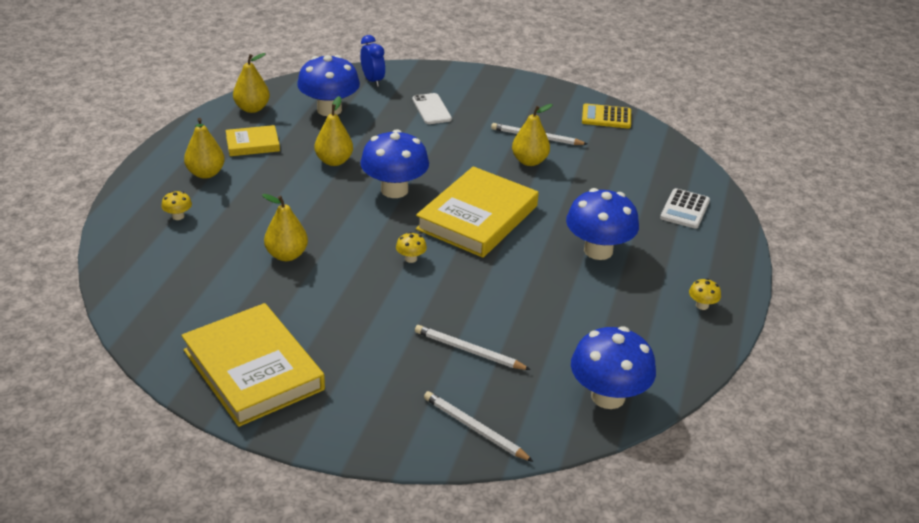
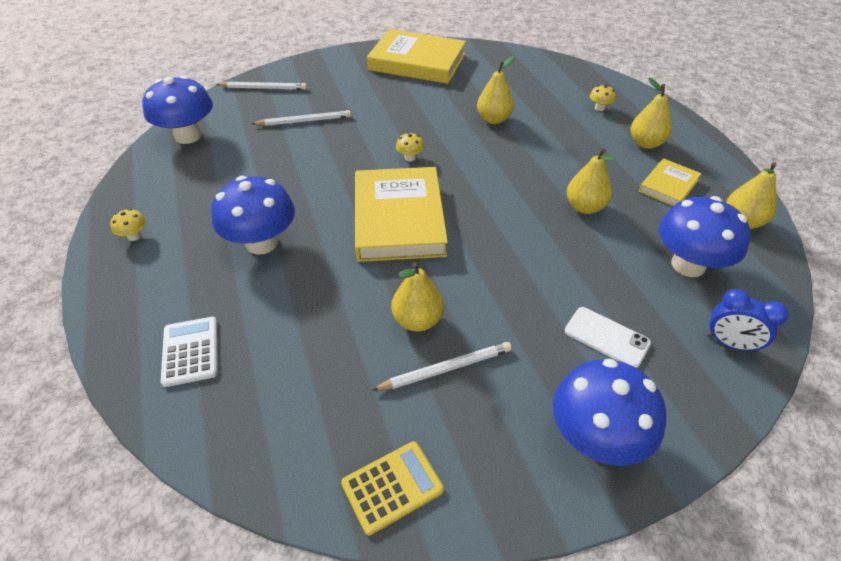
camera: 145 degrees right, 10 degrees up
blue mushroom [360,129,429,198] -> blue mushroom moved to [553,359,666,466]

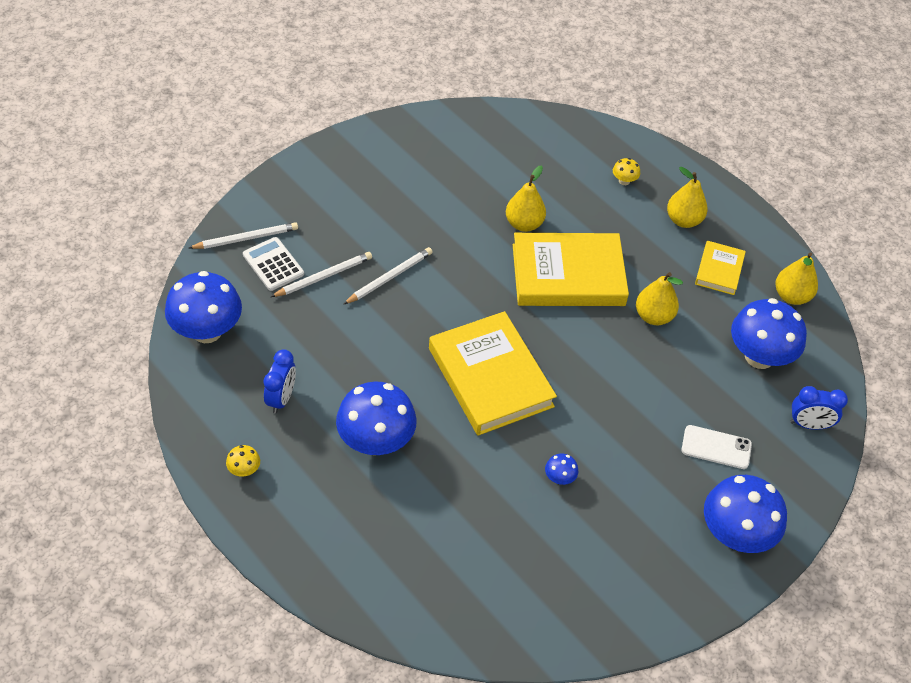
camera: 25 degrees left, 5 degrees up
white calculator [161,317,218,387] -> white calculator moved to [243,237,304,291]
yellow calculator [341,441,444,535] -> none
yellow book [367,29,466,84] -> yellow book moved to [513,233,629,306]
white pencil [372,342,512,390] -> white pencil moved to [343,247,433,305]
yellow pear [391,262,444,331] -> blue mushroom [545,453,578,485]
yellow mushroom [396,132,424,161] -> none
none -> blue clock [263,349,296,414]

